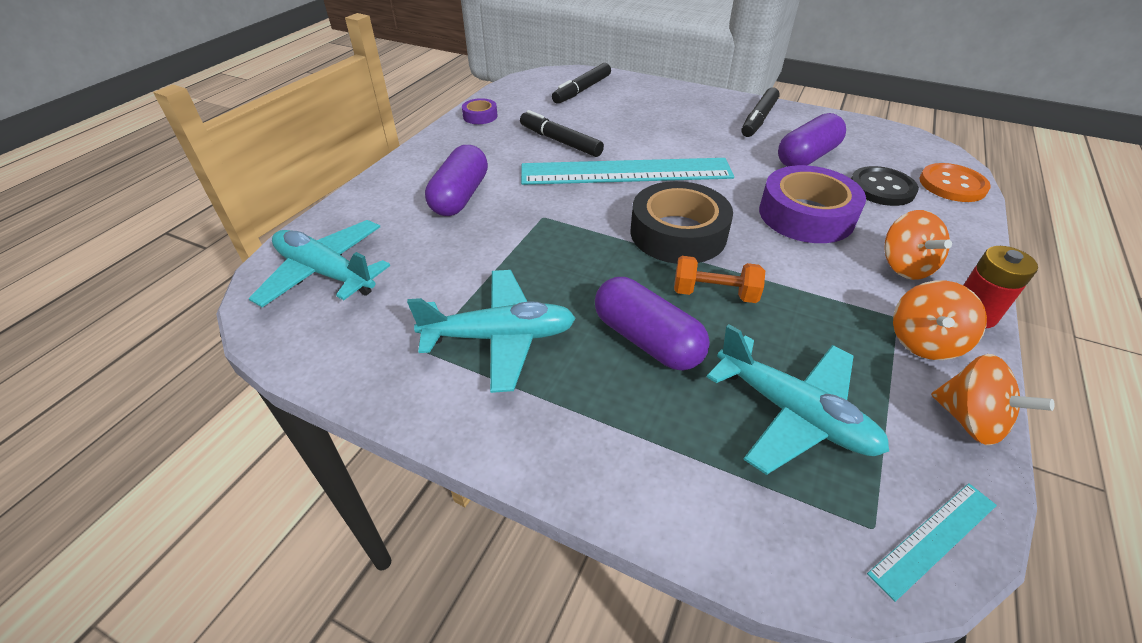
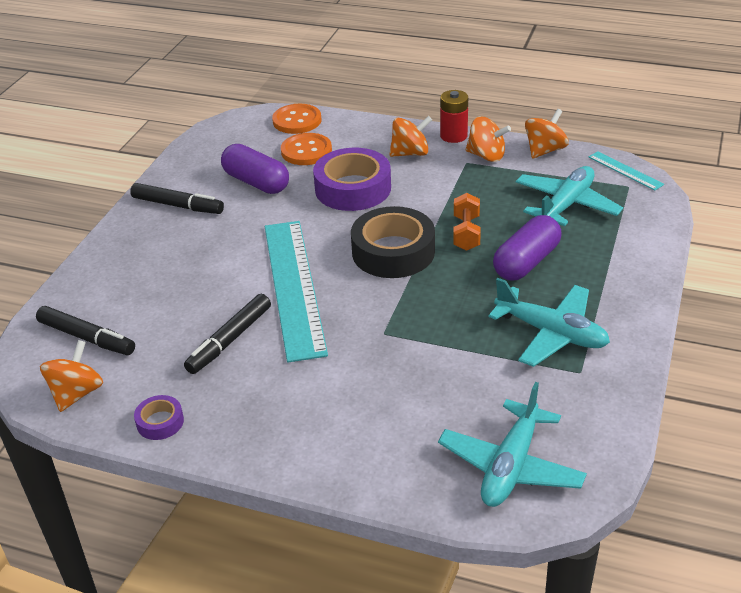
camera: 95 degrees left, 5 degrees down
turquoise plane [407,270,576,393] -> turquoise plane turned 135 degrees clockwise [488,278,610,367]
purple capsule [425,145,488,216] -> none
black button [851,166,919,206] -> orange button [281,133,332,165]
none -> orange spinning top [40,340,103,412]

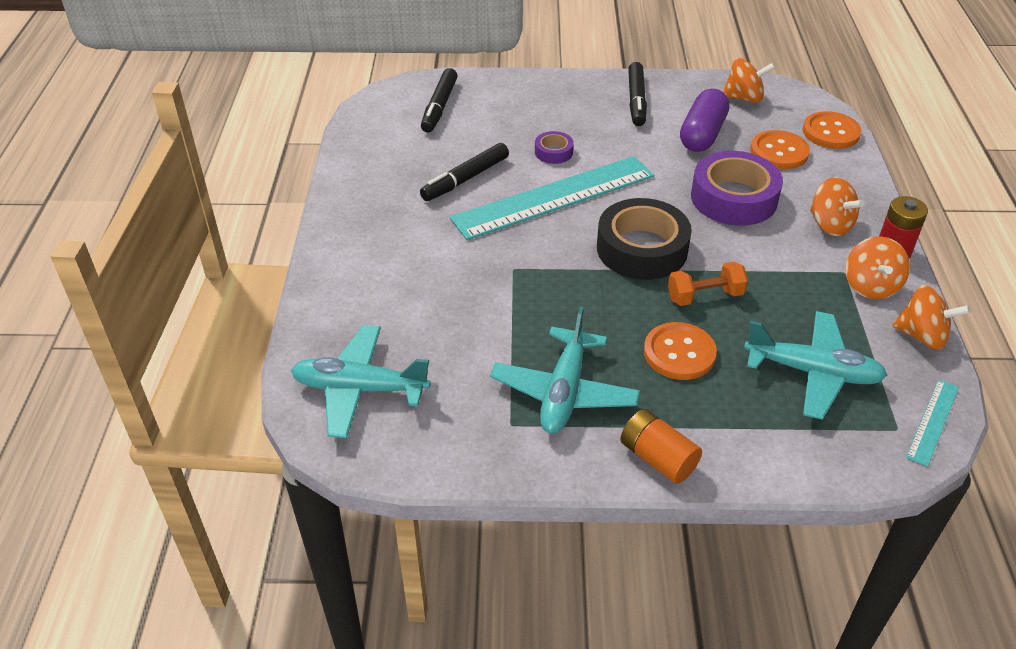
camera: 70 degrees right, 5 degrees up
orange spinning top [40,340,103,412] -> orange spinning top moved to [723,58,775,103]
purple tape [134,395,184,440] -> purple tape moved to [535,131,574,164]
black marker [184,294,271,374] -> black marker turned 60 degrees counterclockwise [420,143,509,201]
purple capsule [493,215,562,281] -> orange button [644,322,717,380]
none -> orange battery [620,409,702,484]

